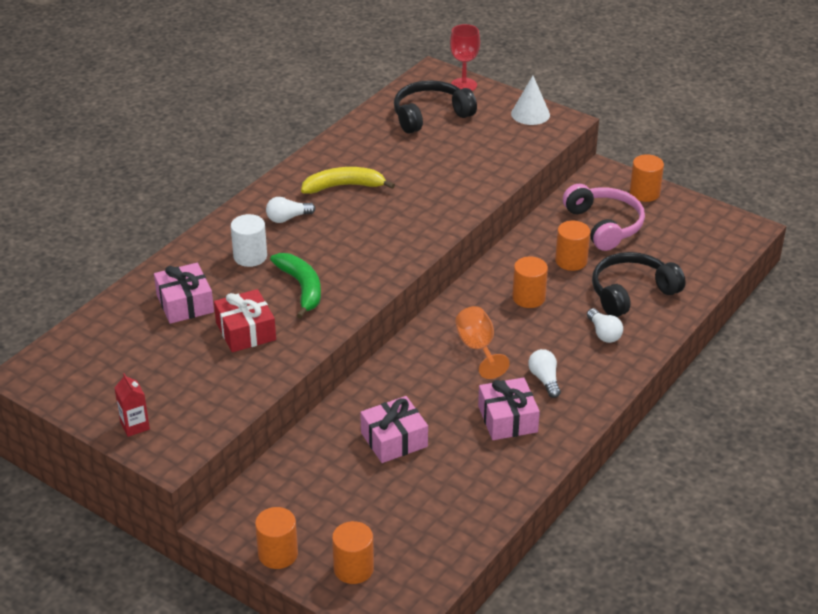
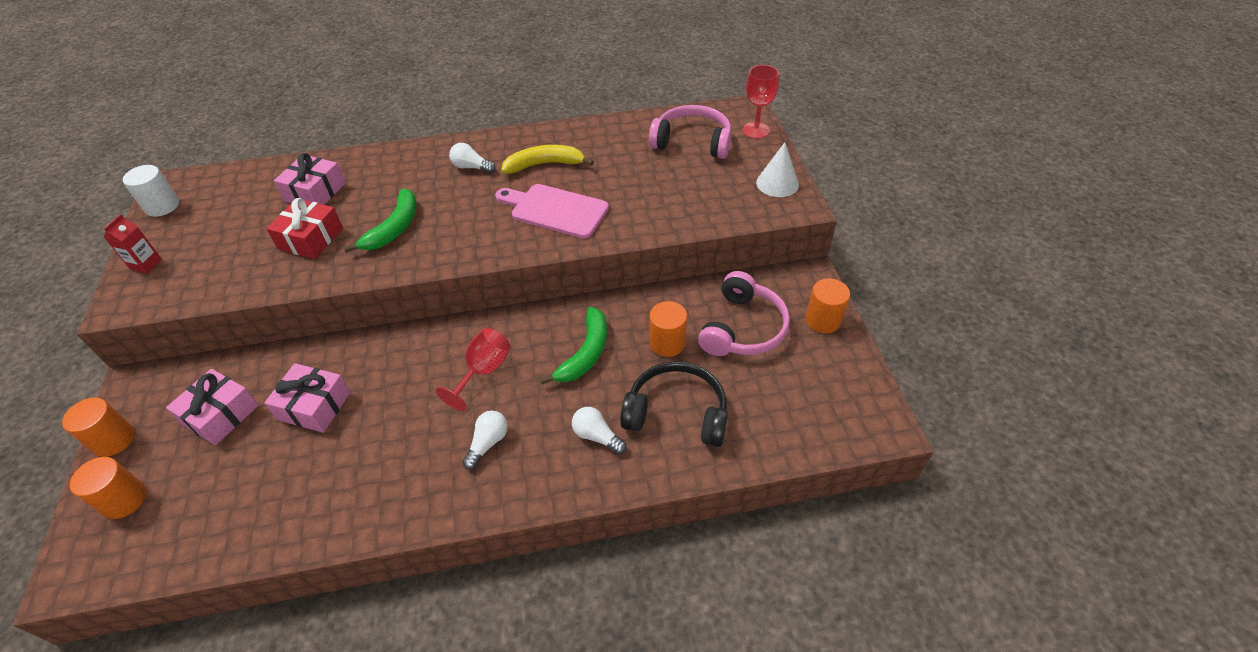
camera: 45 degrees right, 10 degrees up
white cylinder [231,214,267,267] -> white cylinder moved to [123,165,179,217]
yellow banana [301,167,395,194] -> yellow banana turned 45 degrees counterclockwise [501,145,594,174]
black headphones [394,80,477,134] -> pink headphones [649,105,732,159]
orange goblet [455,306,510,379] -> red goblet [435,328,511,411]
pink gift [478,377,540,440] -> pink gift moved to [166,369,259,445]
orange cylinder [512,256,548,308] -> green banana [540,307,607,384]
white light bulb [587,308,623,343] -> white light bulb turned 105 degrees clockwise [572,407,627,455]
none -> pink cutting board [495,184,609,239]

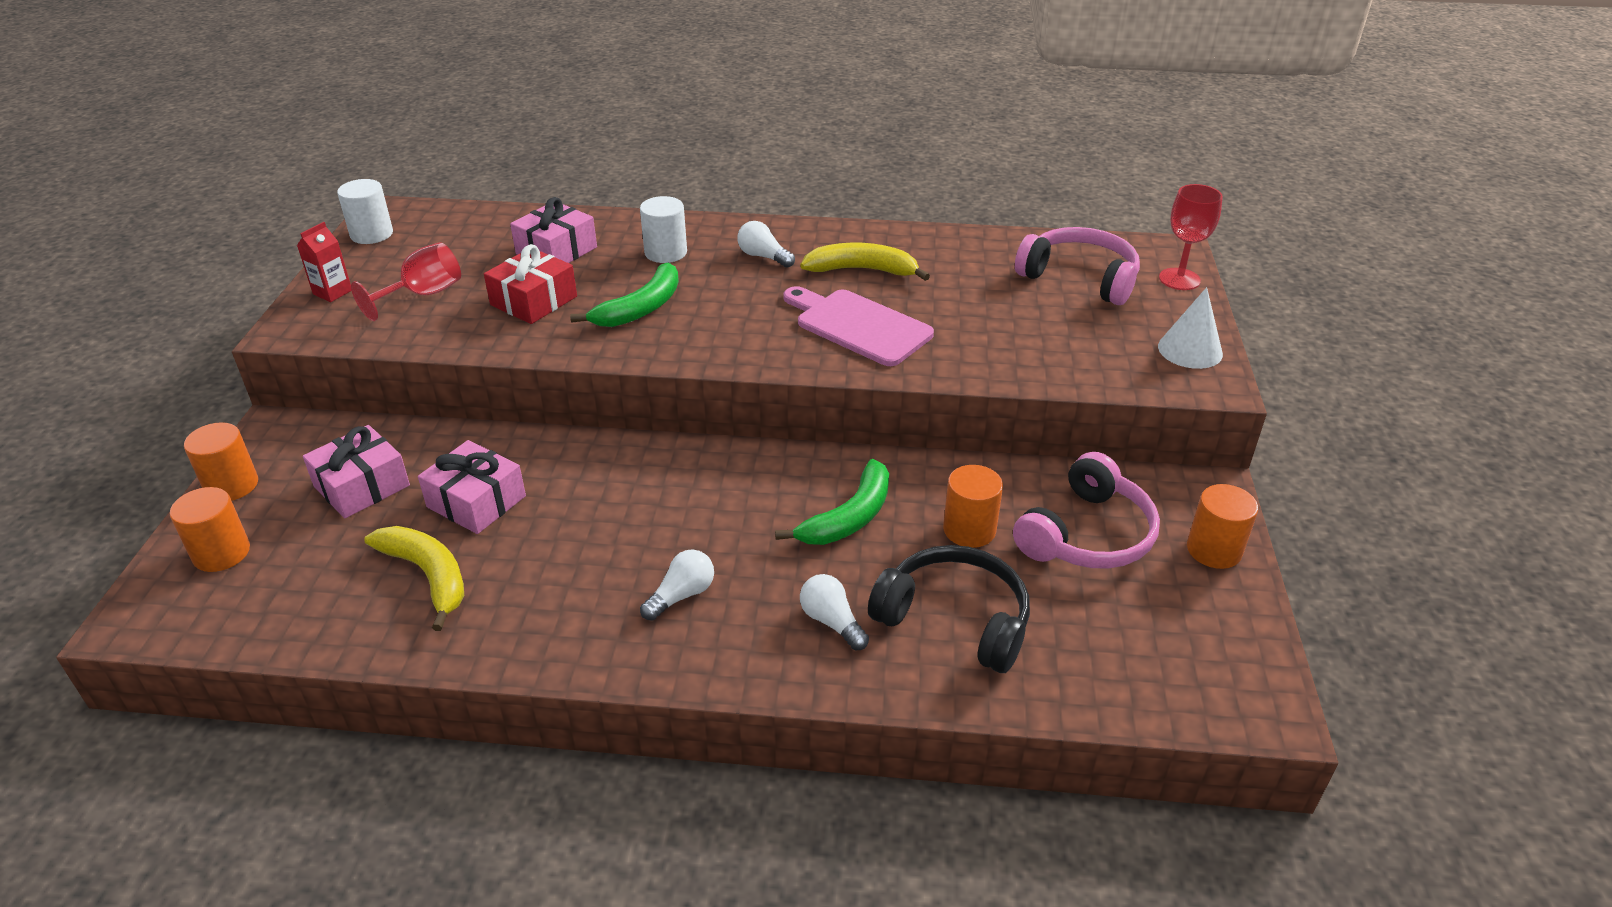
camera: 15 degrees right, 10 degrees down
red goblet [435,328,511,411] -> red goblet moved to [351,242,461,321]
none -> yellow banana [364,526,464,631]
none -> white cylinder [640,196,687,263]

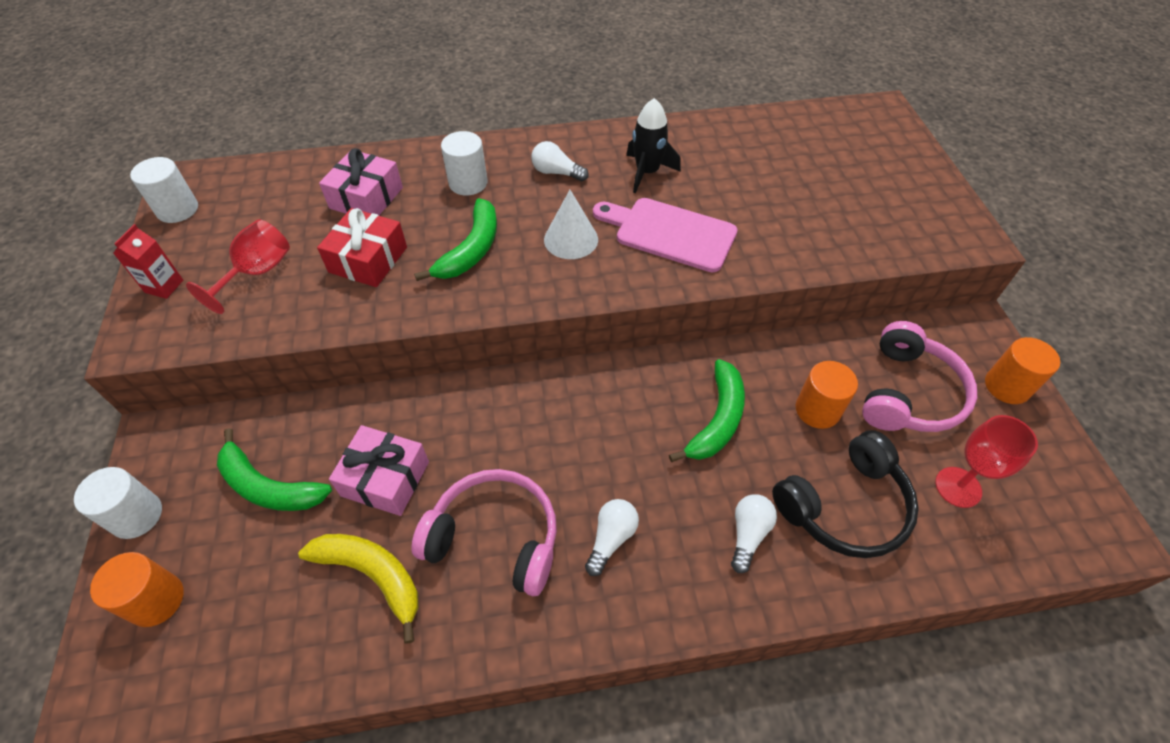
camera: 15 degrees left, 15 degrees up
orange cylinder [184,422,258,501] -> white cylinder [74,467,162,539]
pink gift [303,425,410,518] -> green banana [217,428,332,511]
yellow banana [800,243,930,281] -> black rocket [626,98,681,193]
white light bulb [800,574,869,650] -> white light bulb turned 75 degrees clockwise [731,494,777,573]
black headphones [868,545,1030,673] -> black headphones turned 135 degrees clockwise [772,430,919,558]
pink headphones [1015,227,1140,305] -> pink headphones moved to [411,469,557,596]
white cone [1158,287,1223,369] -> white cone moved to [544,190,598,259]
red goblet [1159,184,1223,290] -> red goblet moved to [935,415,1038,508]

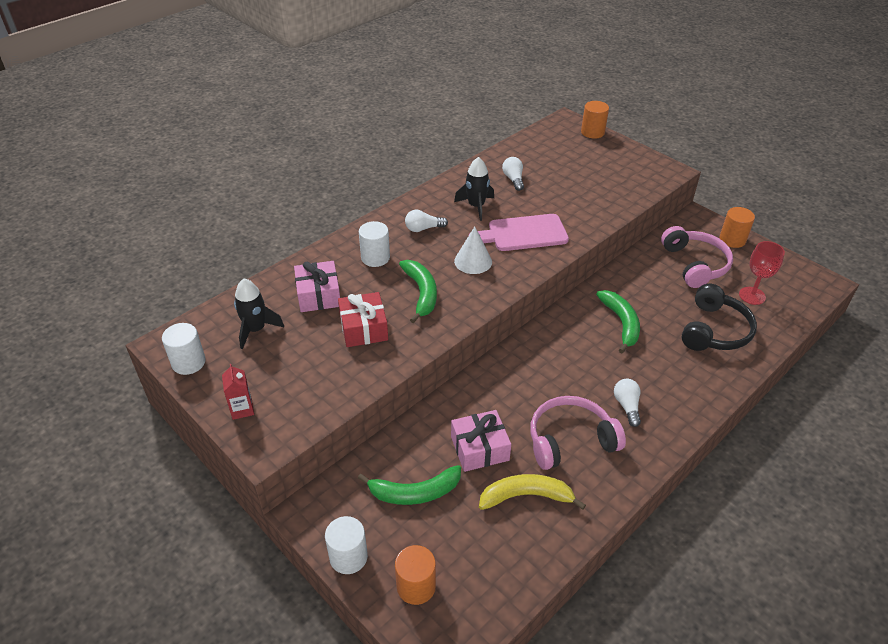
camera: 35 degrees left, 10 degrees down
red goblet [186,219,290,314] -> none
white light bulb [731,494,777,573] -> white light bulb moved to [502,157,524,191]
orange cylinder [796,361,858,429] -> orange cylinder moved to [581,101,609,139]
none -> black rocket [234,279,284,349]

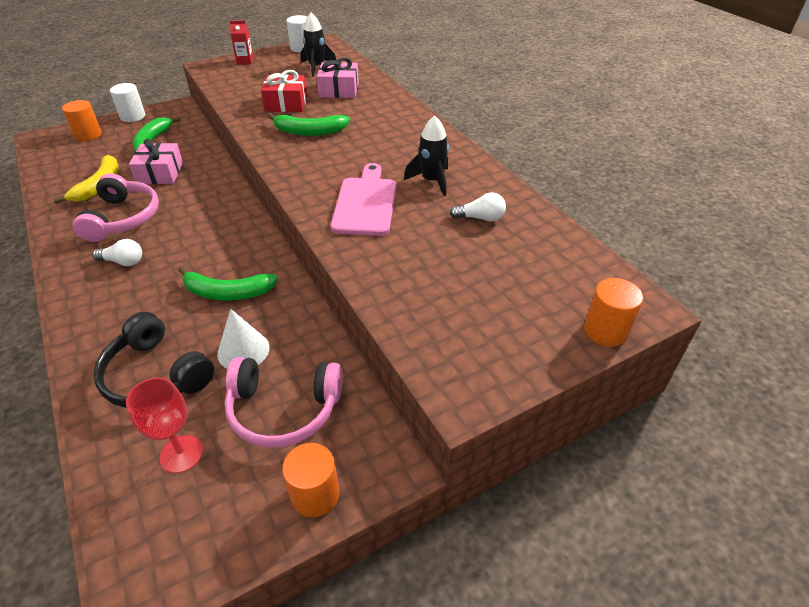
camera: 105 degrees right, 0 degrees up
white cylinder [359,221,390,267] -> none
white light bulb [405,210,448,232] -> none
white cone [454,226,492,274] -> white cone moved to [217,309,269,369]

